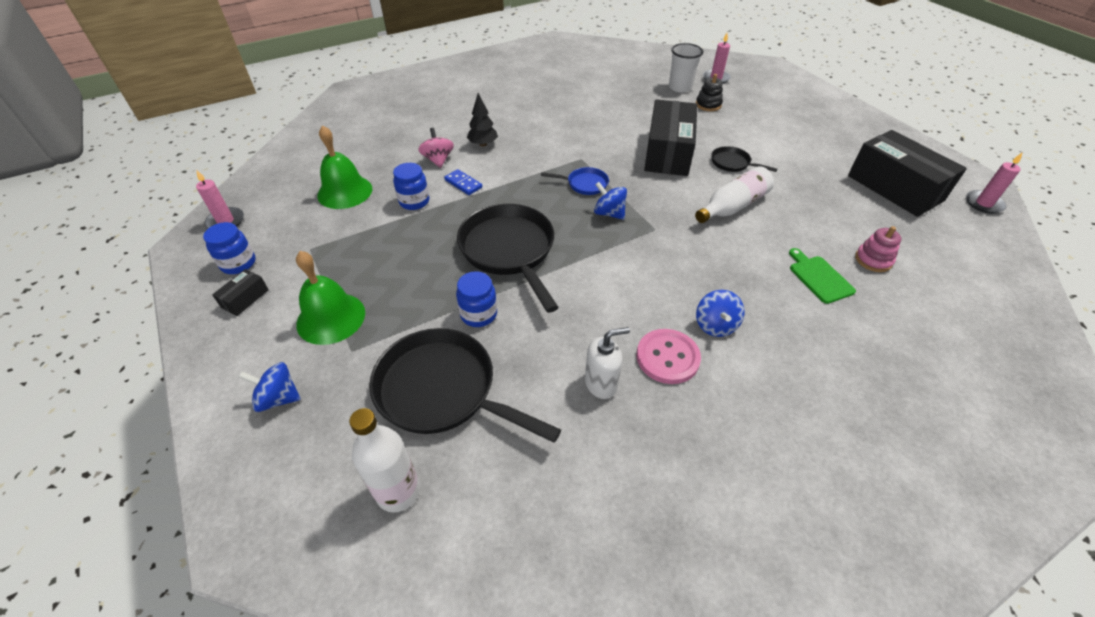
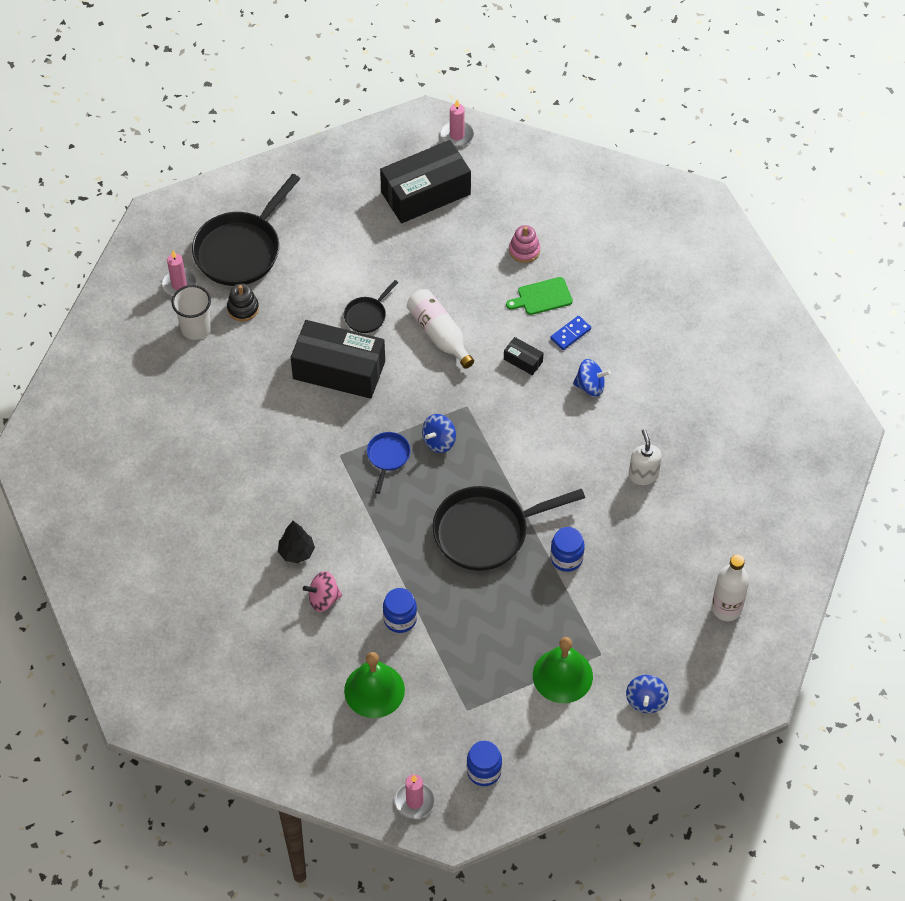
camera: 85 degrees left, 10 degrees up
black box [212,269,269,316] -> black box moved to [504,337,544,375]
black pan [369,328,561,443] -> black pan moved to [192,174,300,286]
blue domino [444,169,482,195] -> blue domino moved to [550,316,591,350]
pink button [636,329,701,384] -> none

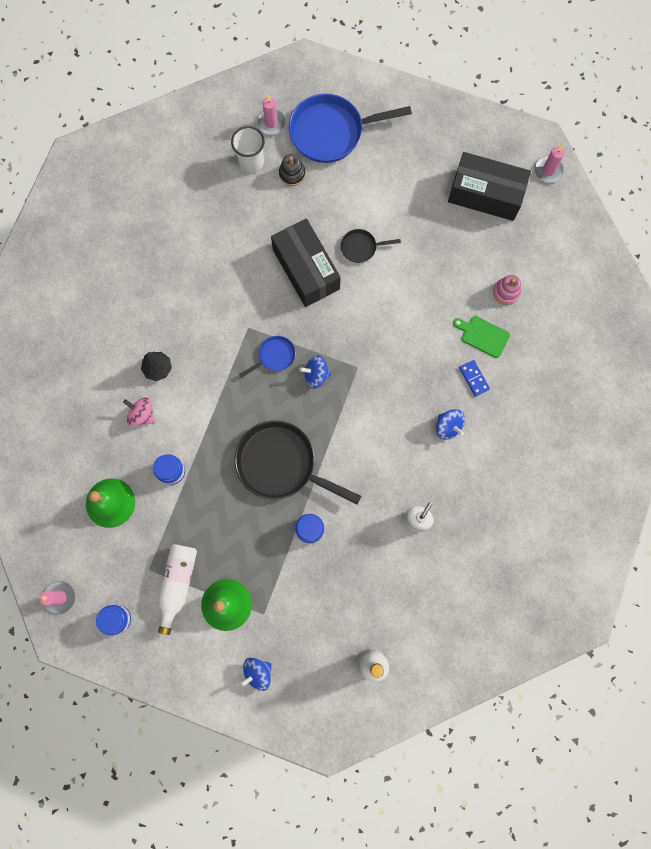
camera: 45 degrees right, 20 degrees up
black pan [192,174,300,286] -> blue pan [289,94,412,163]
white bottle [407,289,474,369] -> white bottle moved to [158,544,197,635]
black box [504,337,544,375] -> none
blue domino [550,316,591,350] -> blue domino turned 60 degrees clockwise [459,360,490,397]

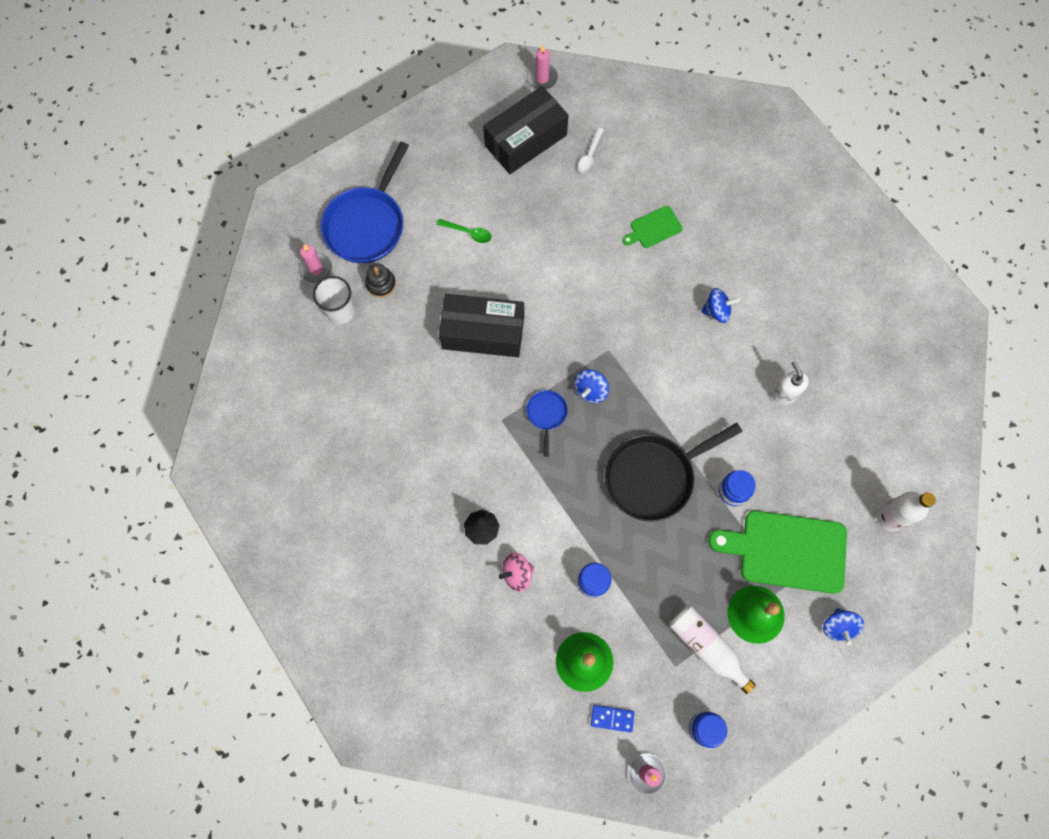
camera: 55 degrees left, 5 degrees down
black pan [341,229,401,263] -> none
blue domino [459,360,490,397] -> blue domino moved to [591,705,634,733]
pink stacking toy [493,275,521,305] -> none
none -> green spoon [437,219,492,243]
none -> white spoon [578,127,604,174]
none -> green cutting board [708,511,847,594]

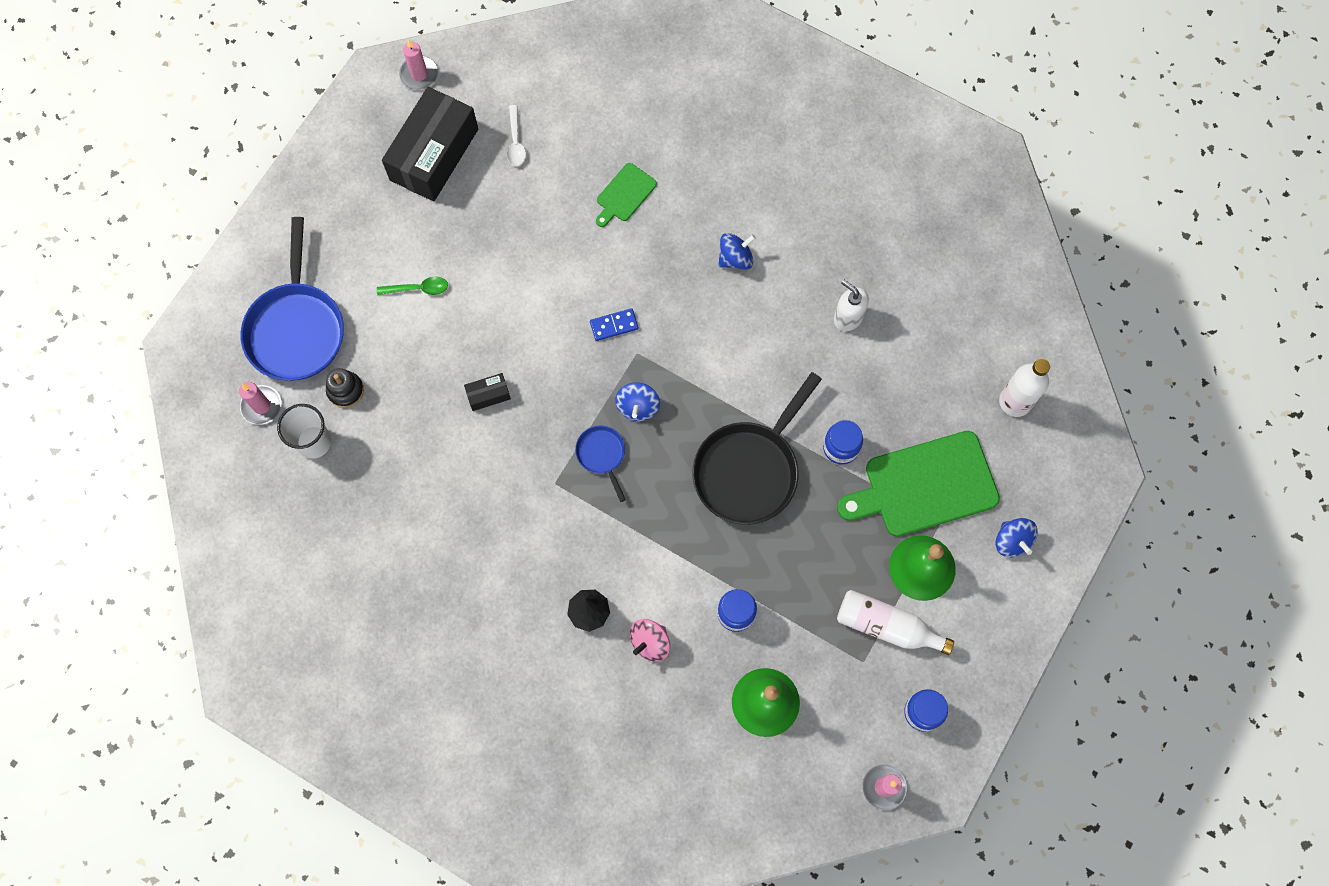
camera: 25 degrees left, 0 degrees up
black box [439,294,524,357] -> black box [464,373,511,411], size x0.42
blue domino [591,705,634,733] -> blue domino moved to [590,308,638,341]

